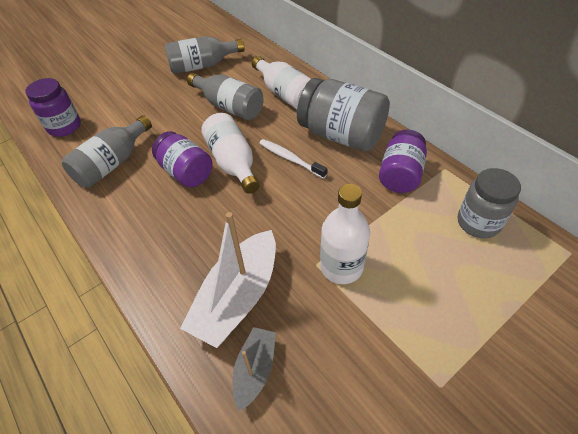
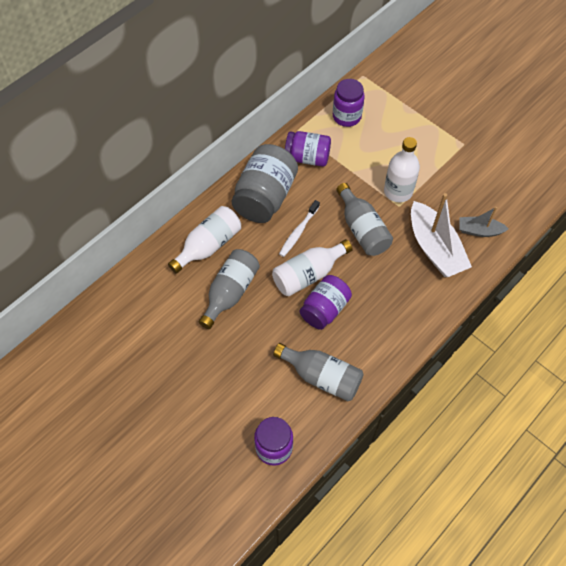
camera: 100 degrees left, 10 degrees up
grey bottle [164,36,245,74] -> grey bottle moved to [336,183,393,256]
white boat [180,212,276,348] -> white boat turned 45 degrees clockwise [411,193,472,277]
grey jar [458,168,521,238] -> purple jar [333,79,365,127]

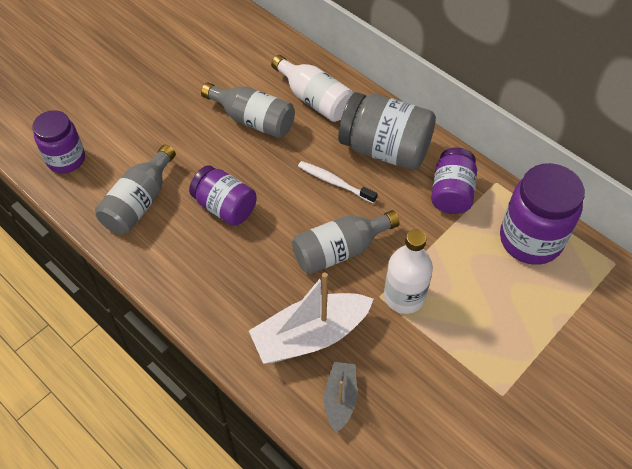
camera: 90 degrees right, 5 degrees down
white bottle [272,239,353,296] -> none
purple jar [333,79,365,127] -> purple jar [500,163,585,265], size x1.52

